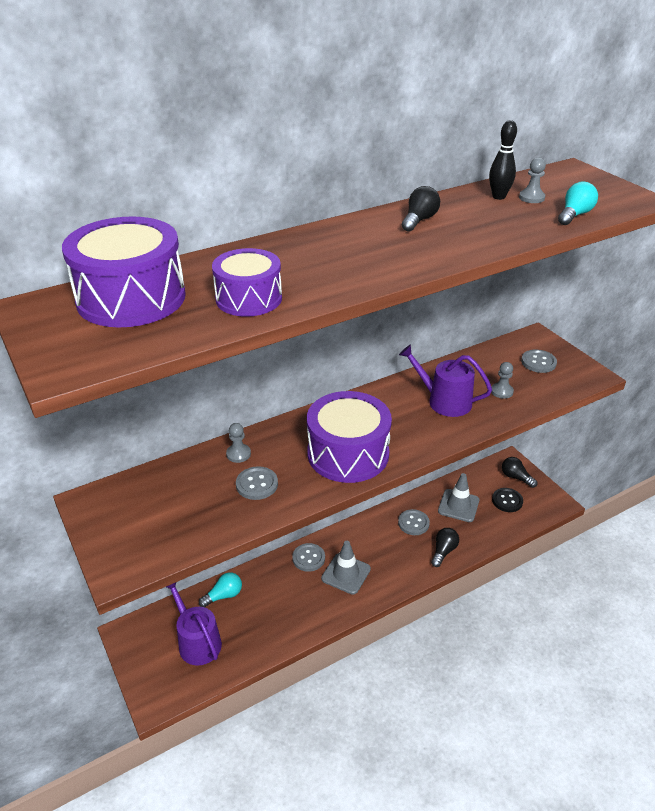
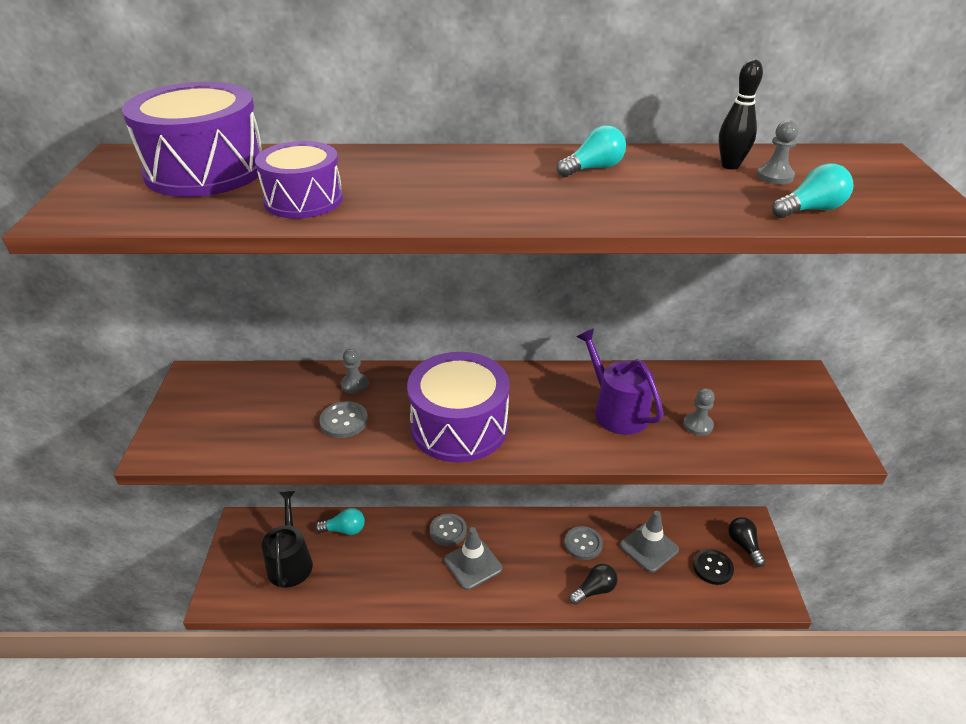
camera: 30 degrees right, 0 degrees up
purple watering can [166,583,222,666] -> black watering can [262,491,313,588]
black light bulb [402,186,440,232] -> turquoise light bulb [557,125,626,177]
grey button [521,350,557,373] -> none

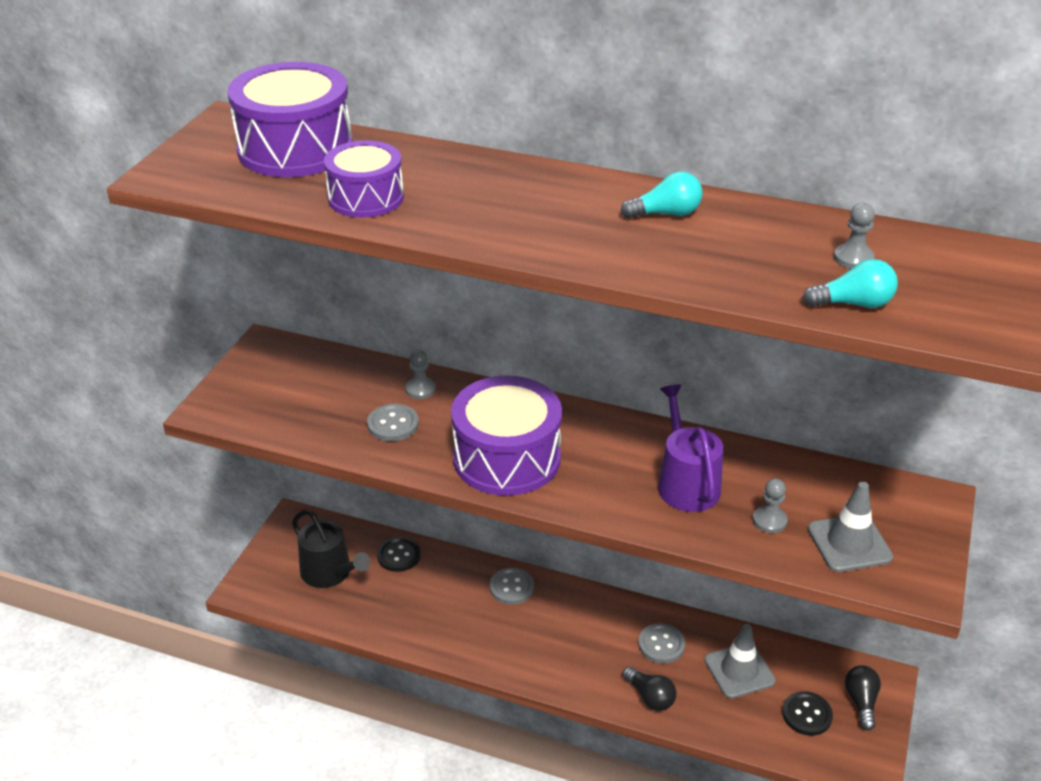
camera: 20 degrees right, 0 degrees up
black watering can [262,491,313,588] -> black watering can turned 120 degrees clockwise [292,510,370,588]
turquoise light bulb [315,508,365,535] -> black button [377,537,421,572]
grey traffic cone [444,527,502,590] -> grey traffic cone moved to [808,482,893,572]
black light bulb [569,564,618,605] -> black light bulb turned 60 degrees clockwise [623,666,677,711]
black bowling pin [719,59,763,170] -> none

